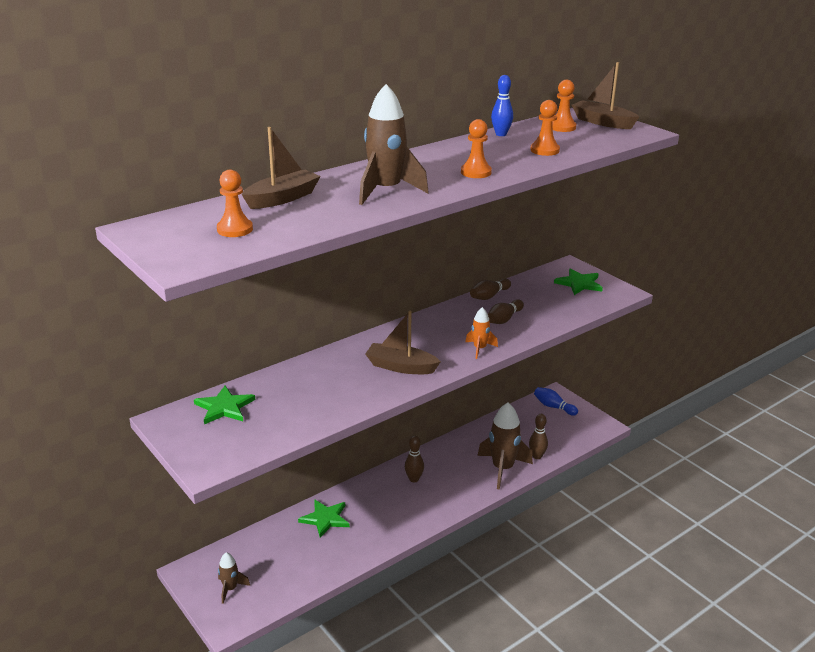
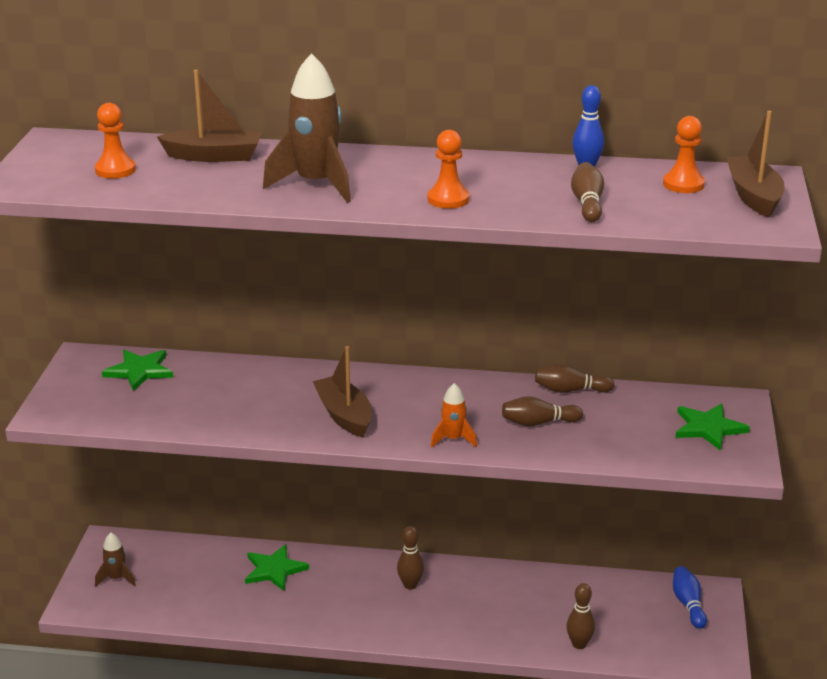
camera: 45 degrees right, 0 degrees up
brown rocket [477,403,533,490] -> none
orange pawn [530,100,560,156] -> brown bowling pin [571,162,604,222]

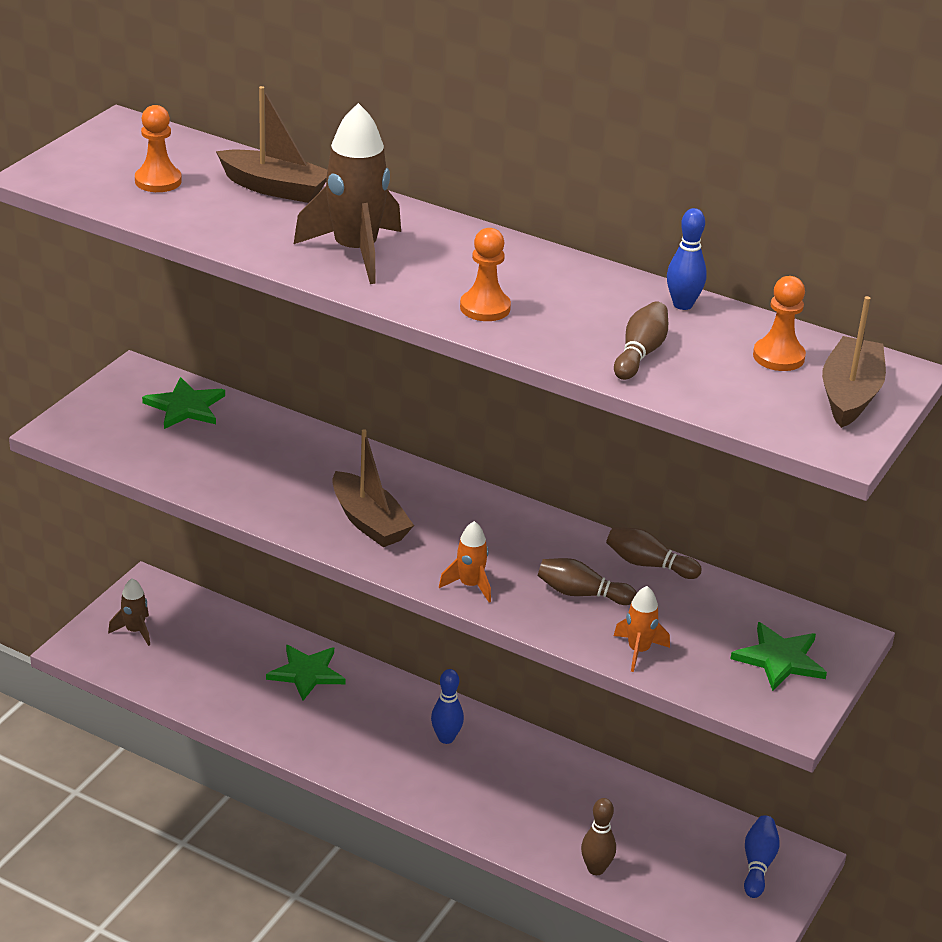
camera: 20 degrees right, 5 degrees up
brown boat [313,346,372,438] -> brown boat turned 150 degrees clockwise [332,429,414,547]
brown bowling pin [397,526,424,590] -> blue bowling pin [431,669,464,744]
none -> orange rocket [614,586,670,672]

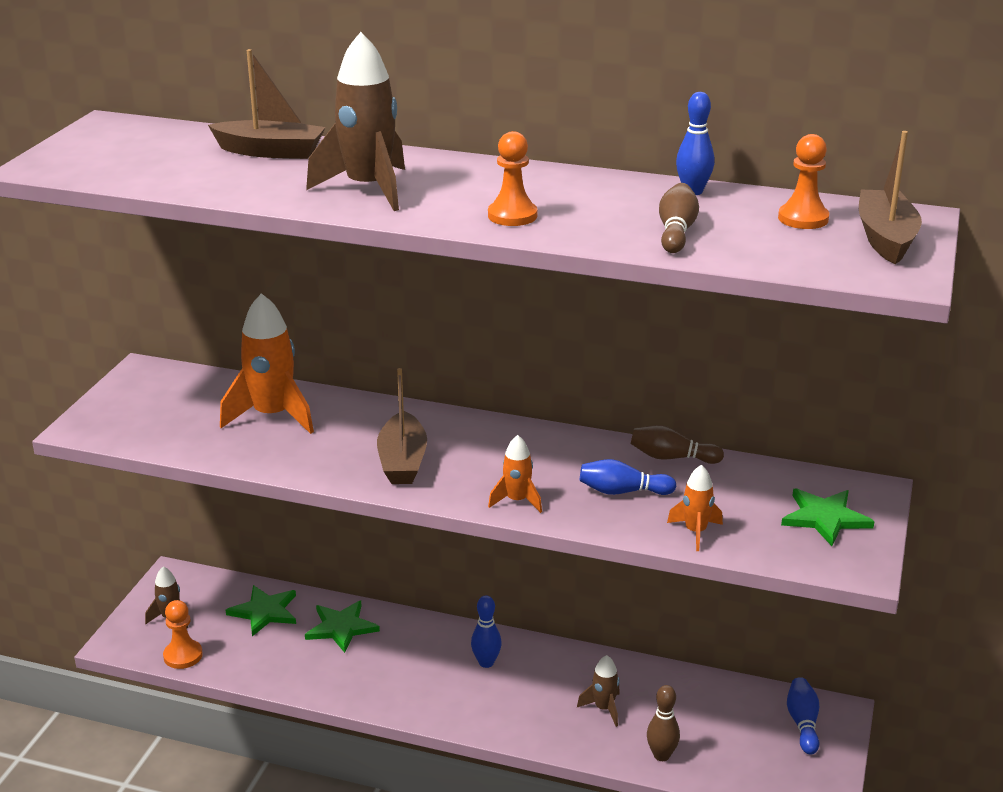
camera: 10 degrees left, 5 degrees down
orange pawn [135,105,182,192] -> orange pawn moved to [163,600,203,669]
green star [142,377,225,429] -> green star moved to [226,585,296,636]
brown boat [332,429,414,547] -> brown boat turned 45 degrees clockwise [377,368,427,484]
brown bowling pin [538,558,637,605] -> blue bowling pin [580,459,676,495]
none -> orange rocket [220,293,314,434]
none -> brown rocket [577,655,620,727]

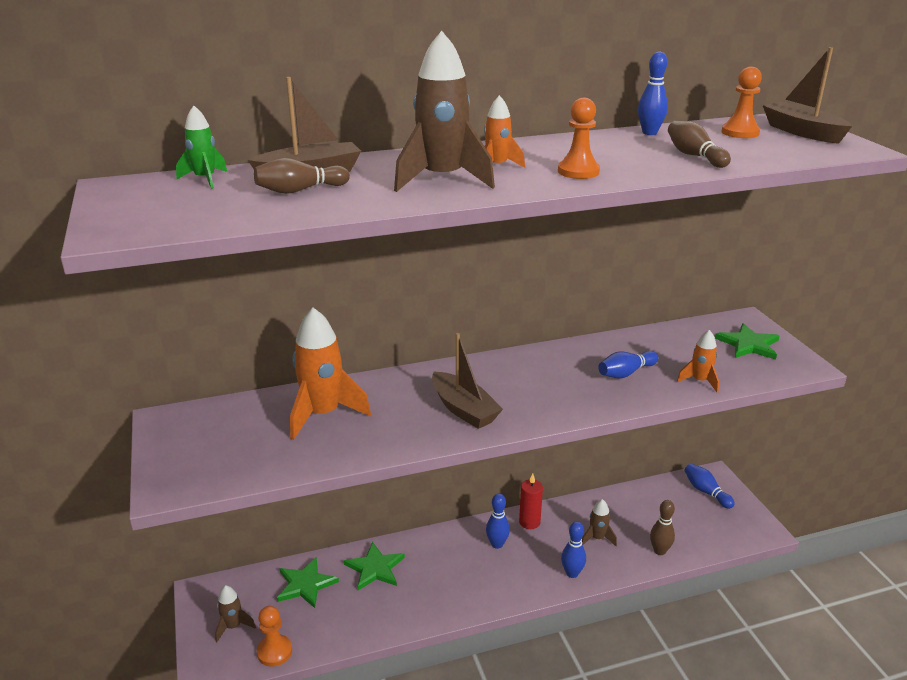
camera: 35 degrees left, 0 degrees up
orange rocket [488,435,542,513] -> orange rocket moved to [484,95,525,168]
brown bowling pin [631,425,724,464] -> brown bowling pin moved to [254,158,350,194]
none -> green rocket [176,106,227,189]
none -> red candle [519,473,543,529]
none -> blue bowling pin [561,521,586,578]

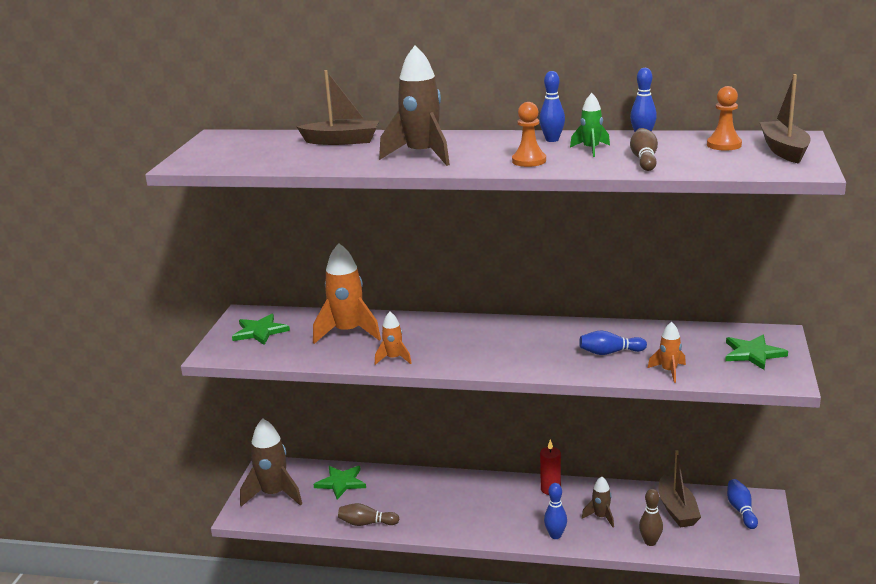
camera: 30 degrees right, 5 degrees down
green rocket [176,106,227,189] -> green rocket moved to [570,93,610,157]
brown rocket [215,585,256,642] -> brown rocket [240,418,302,507], size x1.92
brown bowling pin [254,158,350,194] -> brown bowling pin moved to [338,503,400,526]
orange pawn [257,606,292,666] -> none
green star [344,542,405,590] -> green star moved to [232,314,290,345]
brown boat [432,333,503,429] -> brown boat moved to [658,450,701,527]
orange rocket [484,95,525,168] -> orange rocket moved to [375,312,412,365]
blue bowling pin [486,494,510,549] -> blue bowling pin moved to [539,71,565,142]

